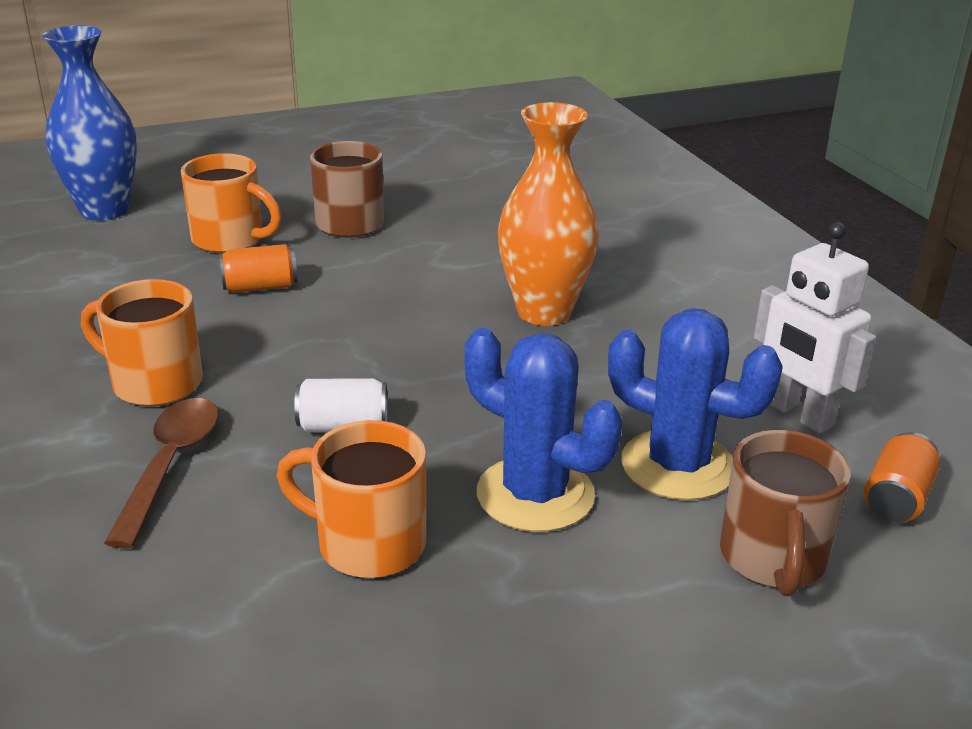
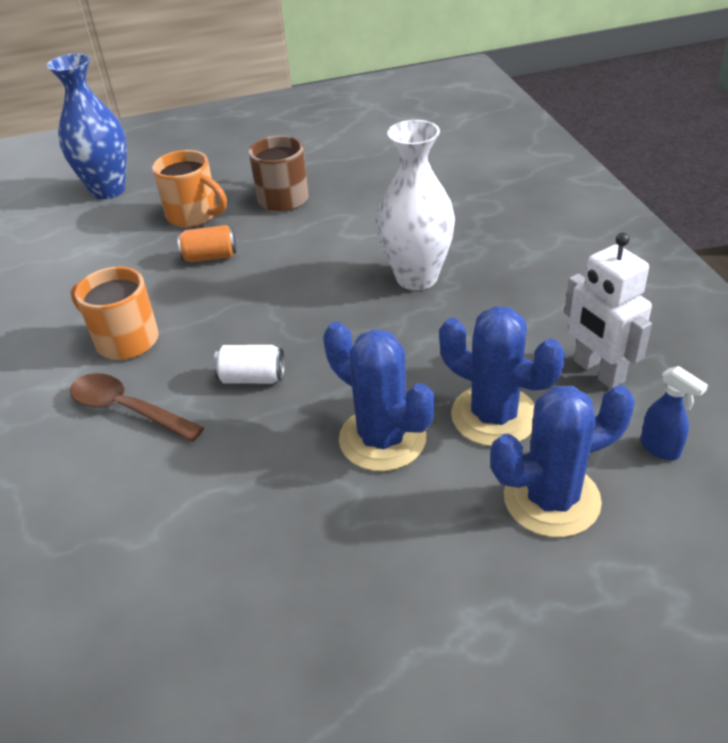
camera: 10 degrees right, 10 degrees up
brown spoon [104,398,219,549] -> brown spoon turned 75 degrees counterclockwise [70,373,204,442]
orange mug [277,420,426,578] -> none
orange vase [498,102,599,326] -> white vase [377,120,455,290]
brown mug [720,430,851,596] -> blue cactus [490,385,635,537]
orange can [864,432,940,522] -> blue spray bottle [640,366,708,460]

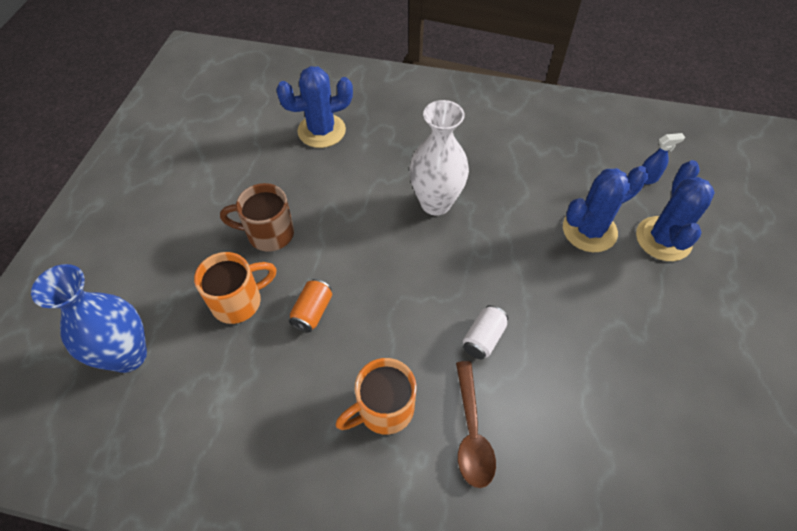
camera: 65 degrees left, 15 degrees up
brown spoon [70,373,204,442] -> brown spoon turned 60 degrees counterclockwise [456,361,496,488]
blue cactus [323,321,435,471] -> blue cactus moved to [276,66,353,148]
white robot [564,233,652,389] -> none

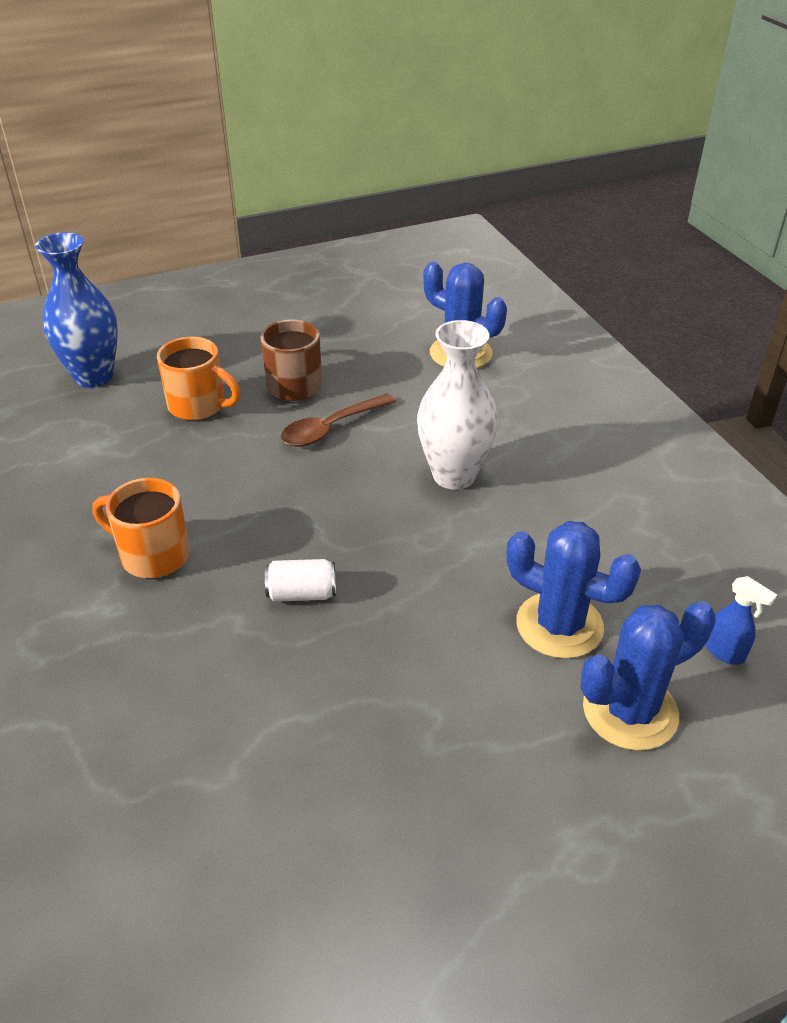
camera: 55 degrees right, 15 degrees down
orange can [289,279,332,333] -> none
brown spoon [456,361,496,488] -> brown spoon moved to [281,393,396,447]

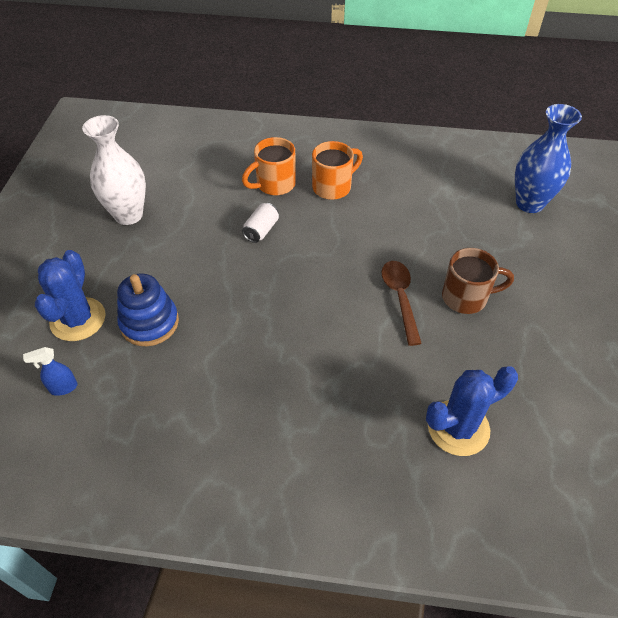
camera: 120 degrees right, 10 degrees up
orange mug [157,337,241,420] -> orange mug moved to [242,137,296,195]
white vase [417,320,498,490] -> white vase moved to [82,115,146,225]
blue cactus [506,521,641,659] -> blue stacking toy [117,274,179,346]

